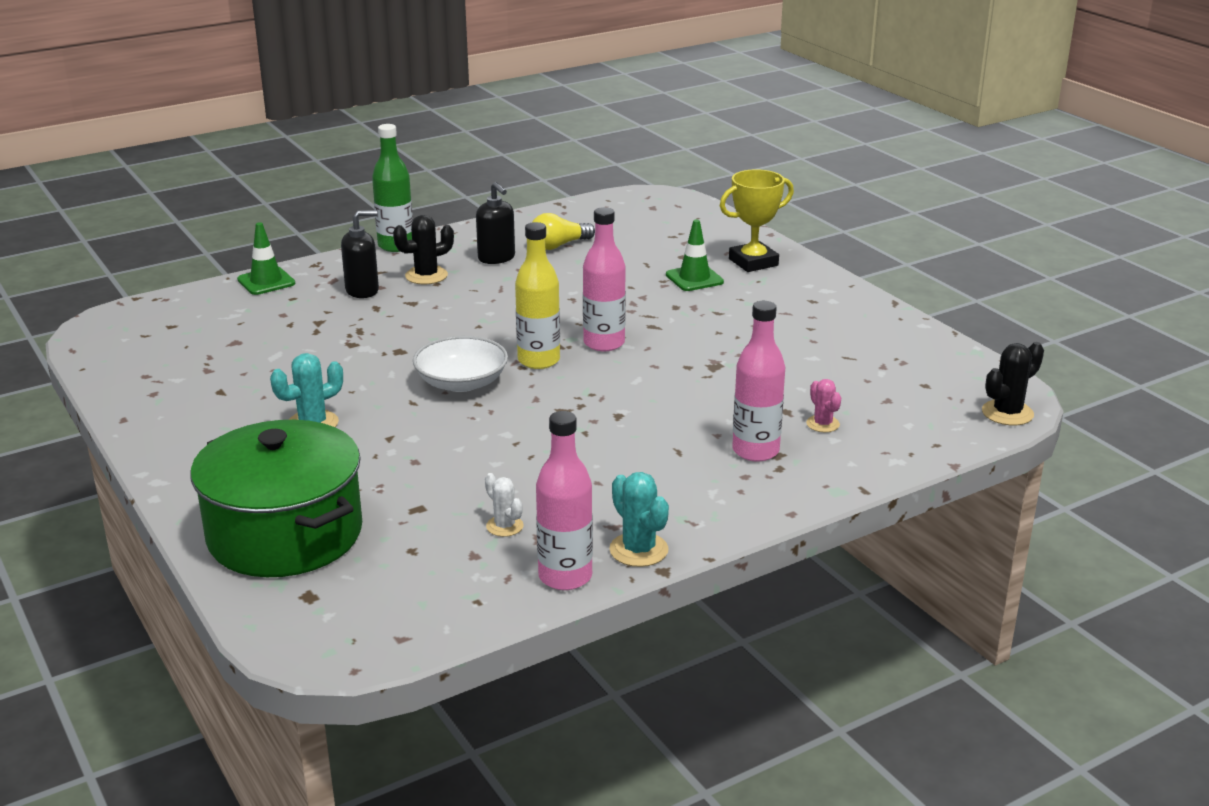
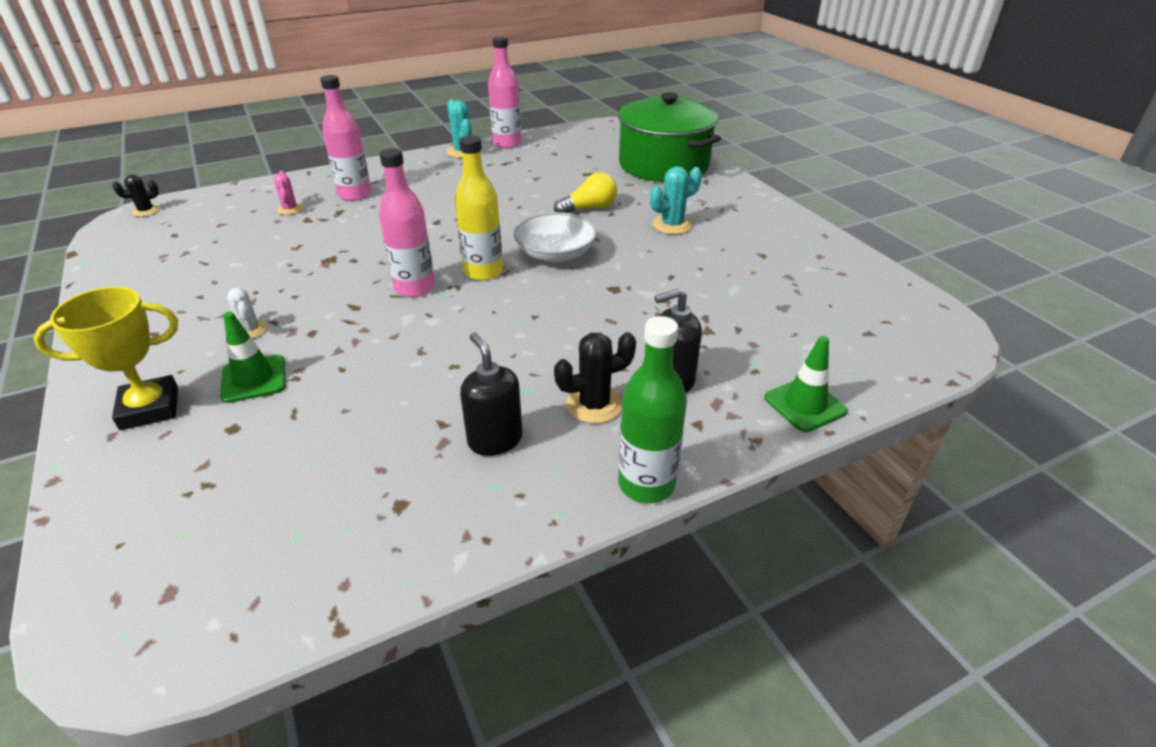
camera: 175 degrees left, 10 degrees up
white cactus [485,473,523,537] -> white cactus moved to [227,288,267,339]
yellow light bulb [533,213,595,250] -> yellow light bulb moved to [554,172,617,213]
black cactus [982,342,1044,426] -> black cactus [113,175,160,217], size x0.65

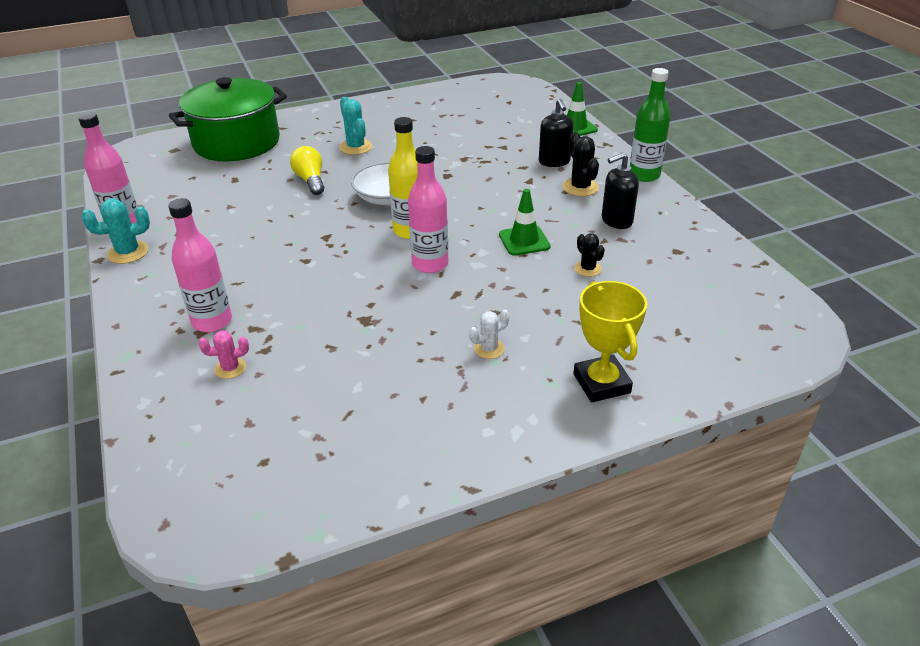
camera: 85 degrees left, 0 degrees up
black cactus [113,175,160,217] -> black cactus moved to [575,233,605,277]
green traffic cone [220,311,286,403] -> green traffic cone moved to [499,189,551,256]

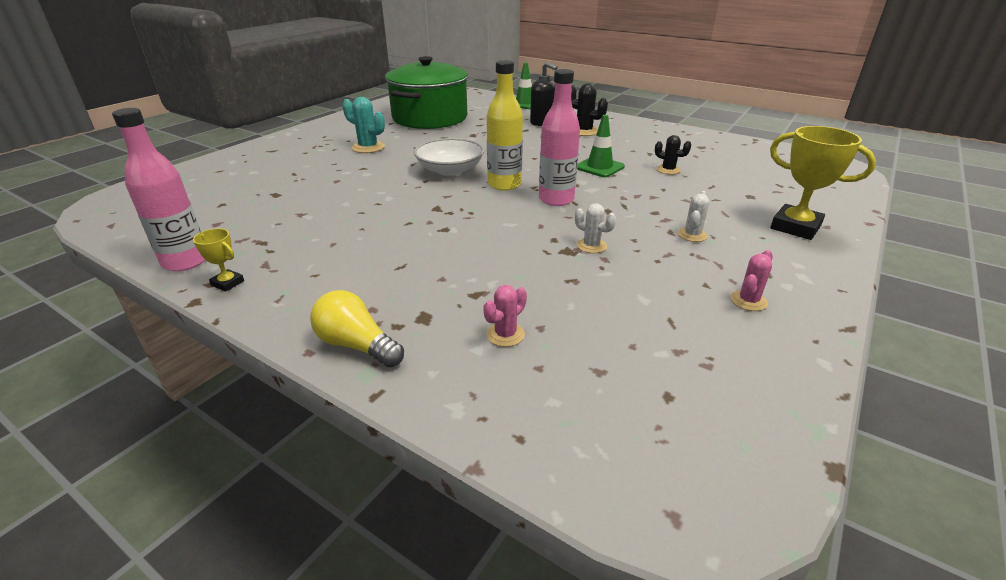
camera: 35 degrees left, 5 degrees down
turquoise cactus [82,199,150,264] -> yellow trophy [193,228,244,292]
pink bottle [168,198,232,332] -> none
green pot [169,77,287,161] -> green pot moved to [385,56,468,129]
yellow light bulb [290,146,324,195] -> yellow light bulb moved to [310,290,404,367]
black soap dispenser [602,152,639,229] -> none
green bottle [630,68,670,182] -> none
none -> white cactus [575,203,616,253]
none -> pink cactus [730,250,773,311]

